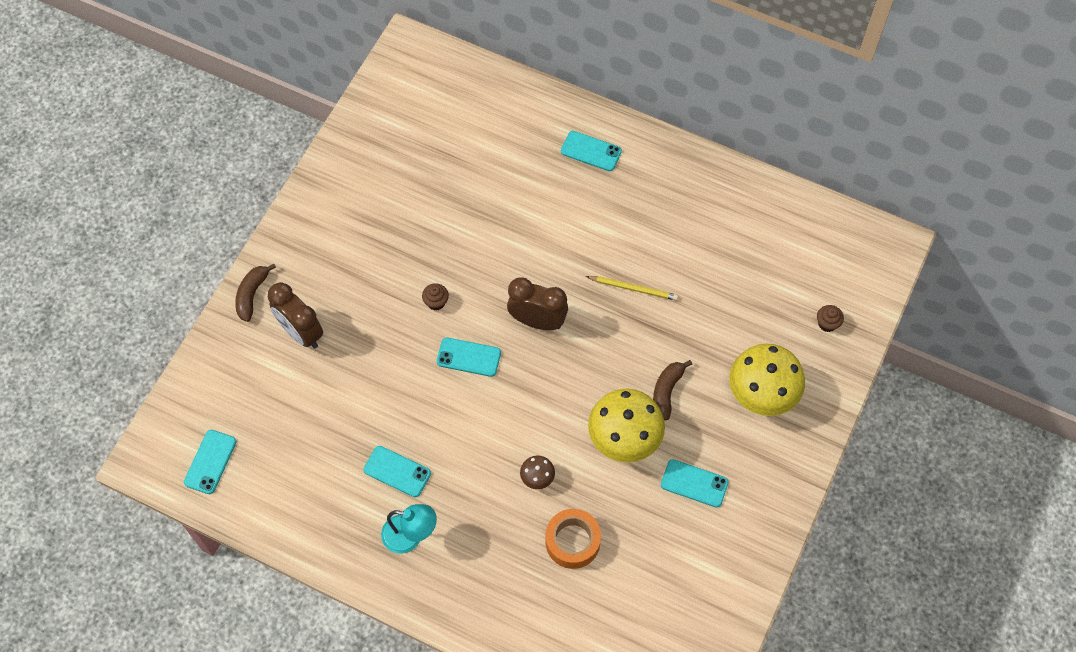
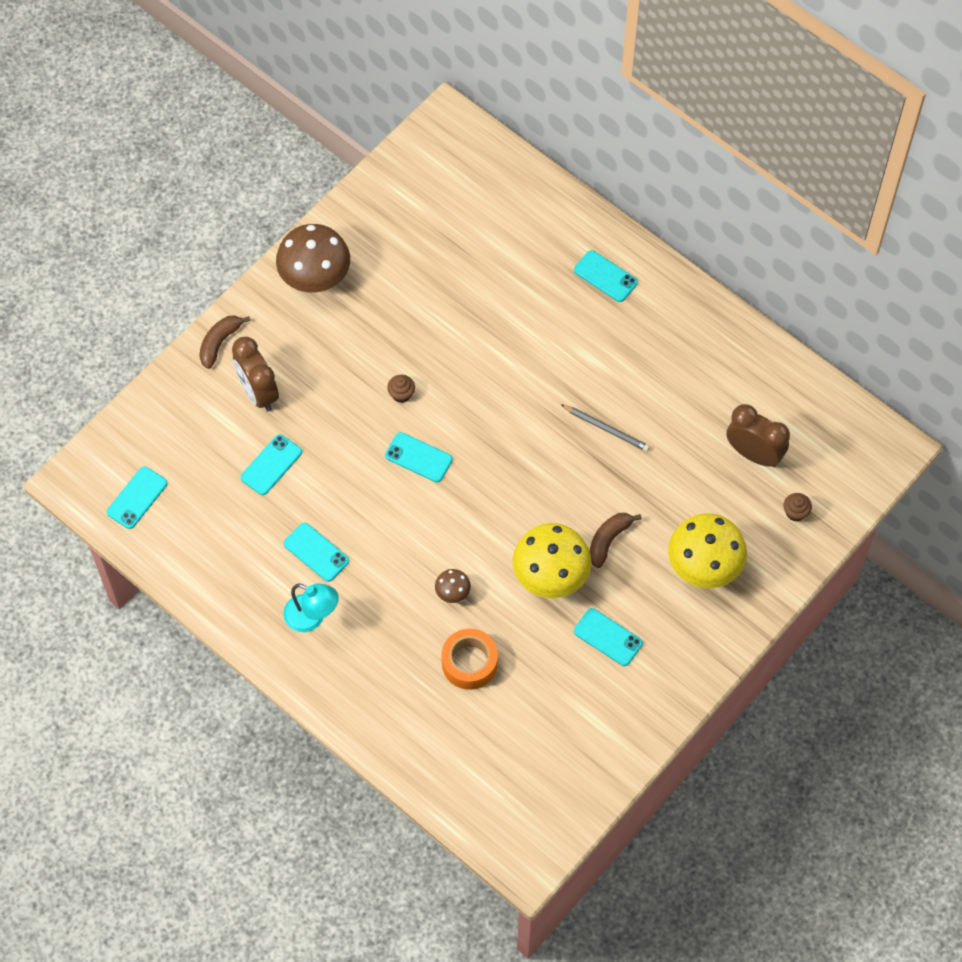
camera: 15 degrees right, 0 degrees up
brown clock [507,277,568,330] -> brown clock moved to [726,404,790,467]
yellow pencil [586,276,678,301] -> grey pencil [561,405,650,451]
none -> turquoise phone [241,434,302,495]
none -> brown mushroom [276,224,350,293]

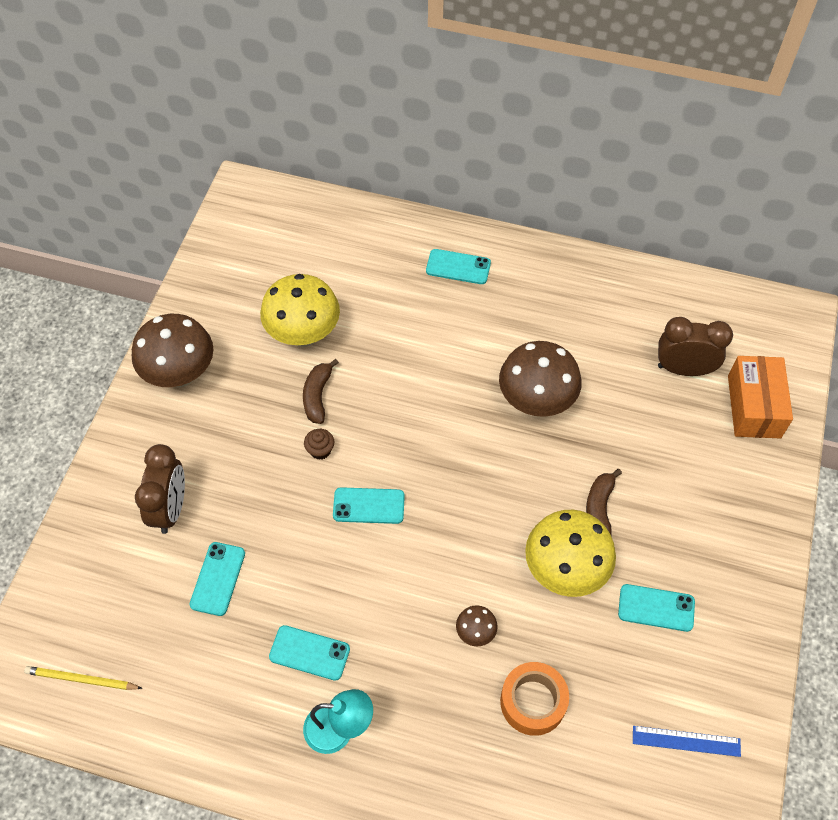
camera: 25 degrees left, 5 degrees down
turquoise phone [107,467,167,529] -> yellow pencil [24,666,143,690]
brown banana [199,315,250,369] -> brown banana moved to [303,359,339,424]
brown clock [232,337,279,412] -> brown clock turned 120 degrees counterclockwise [135,444,185,534]
grey pencil [561,405,650,451] -> brown mushroom [499,341,582,417]
yellow mushroom [668,513,747,588] -> yellow mushroom moved to [260,274,340,347]
brown cupcake [784,493,812,522] -> orange box [728,356,793,438]
none -> blue ruler [633,726,741,757]

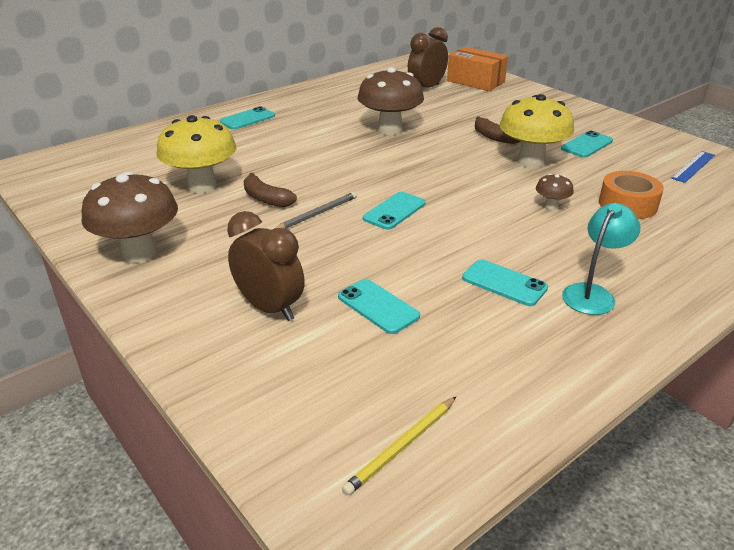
camera: 55 degrees left, 25 degrees down
turquoise phone [269,625,350,681] -> turquoise phone turned 75 degrees clockwise [462,259,548,306]
brown cupcake [304,429,334,460] -> grey pencil [274,192,357,229]

